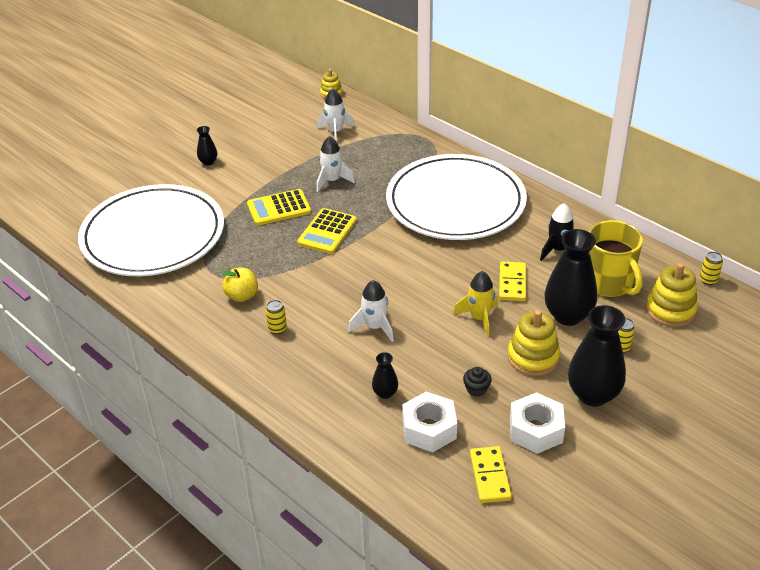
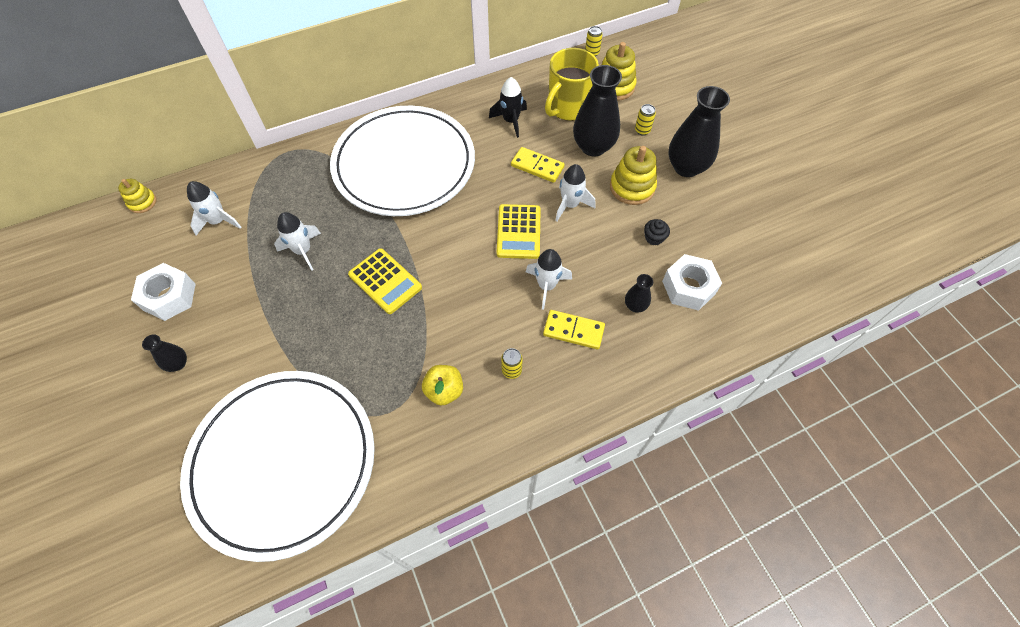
camera: 70 degrees left, 20 degrees up
yellow calculator [247,189,311,226] -> yellow calculator moved to [497,204,541,259]
yellow rocket [453,271,498,337] -> white rocket [555,164,595,222]
yellow domino [470,446,512,503] -> yellow domino moved to [543,310,605,349]
white nut [510,392,565,454] -> white nut moved to [131,263,196,321]
yellow mug [589,220,643,297] -> yellow mug turned 135 degrees clockwise [545,48,599,121]

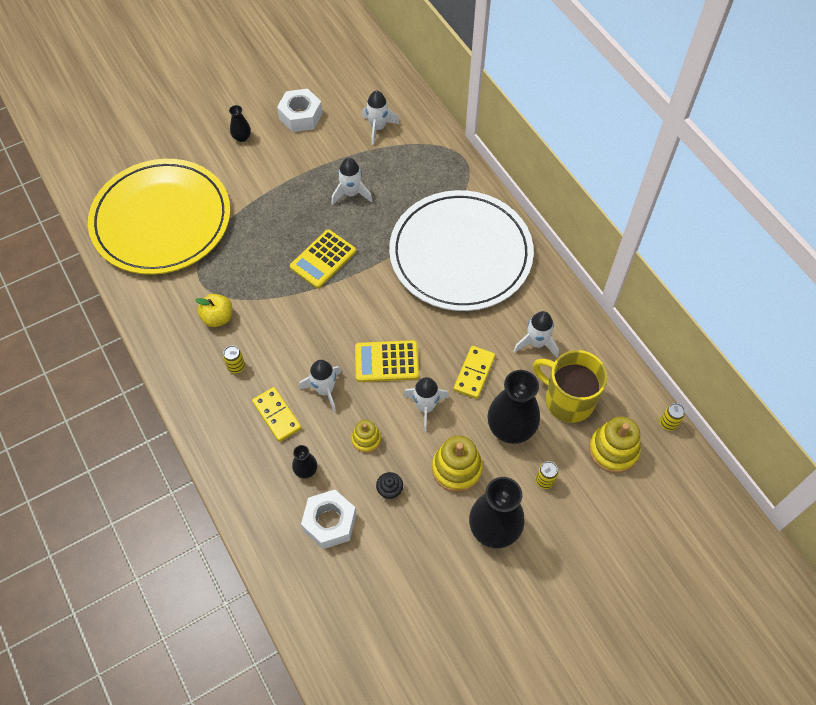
camera: 85 degrees right, 0 degrees up
yellow stacking toy [118,179,157,213] -> yellow stacking toy moved to [351,420,381,453]
white plate [180,371,375,562] -> yellow plate [88,159,231,275]
black rocket [489,77,527,138] -> white rocket [513,311,559,358]
yellow domino [543,310,605,349] -> yellow domino turned 45 degrees counterclockwise [252,387,302,442]

